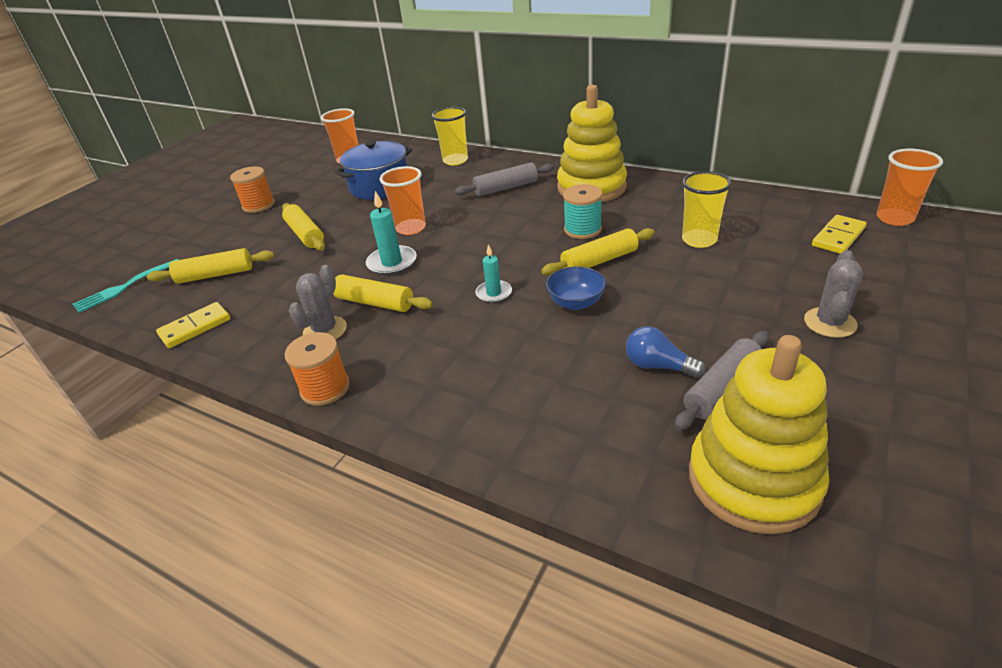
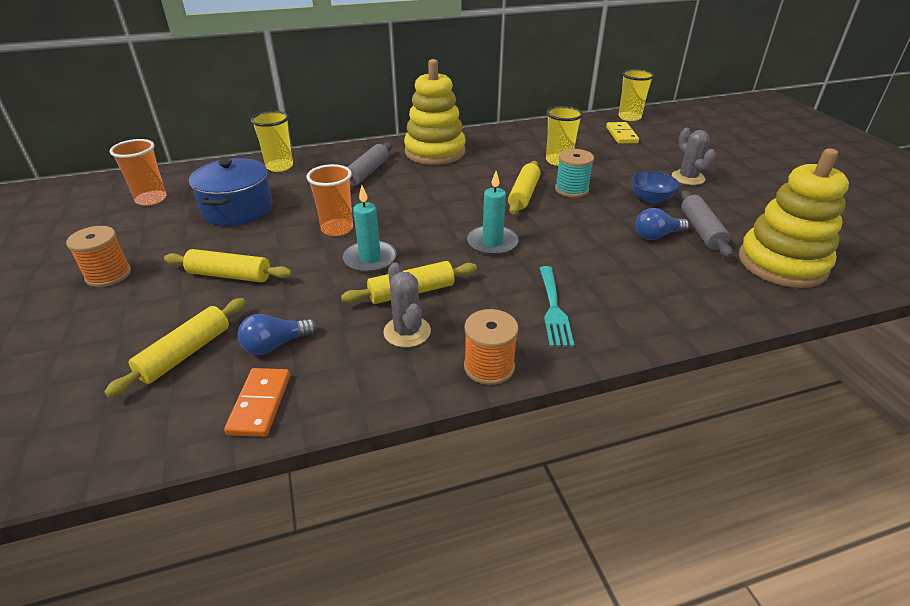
camera: 50 degrees left, 0 degrees up
turquoise fork [73,259,178,313] -> turquoise fork moved to [540,266,574,347]
yellow domino [156,302,230,348] -> orange domino [224,368,290,437]
turquoise candle [475,244,512,303] -> turquoise candle [467,171,519,256], size x1.52
blue bowl [546,266,606,310] -> blue bowl moved to [631,171,680,204]
turquoise spool [563,184,603,239] -> turquoise spool moved to [555,149,594,198]
orange cup [877,149,943,226] -> yellow cup [618,69,654,121]
none -> blue light bulb [238,314,317,355]

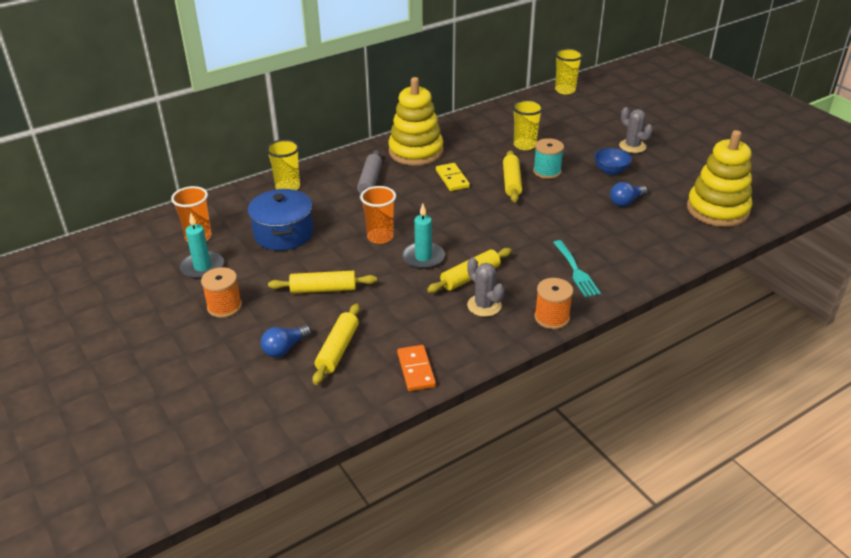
camera: 15 degrees left, 0 degrees up
blue light bulb [238,314,317,355] -> blue light bulb moved to [261,325,311,357]
turquoise candle [467,171,519,256] -> turquoise candle moved to [180,213,224,279]
yellow domino [606,122,639,144] -> yellow domino moved to [436,163,470,191]
grey rolling pin [680,190,733,258] -> none

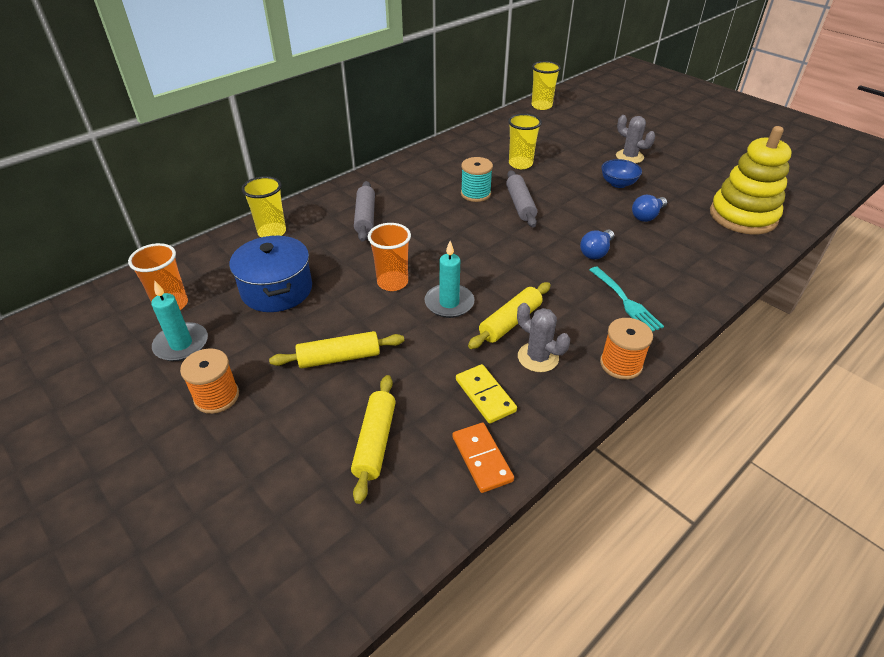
camera: 10 degrees left, 5 degrees up
blue light bulb [261,325,311,357] -> blue light bulb moved to [580,229,614,259]
yellow stacking toy [388,77,443,166] -> none
yellow domino [436,163,470,191] -> yellow domino moved to [456,364,517,424]
yellow rolling pin [503,150,522,202] -> grey rolling pin [506,170,537,227]
turquoise spool [533,138,564,179] -> turquoise spool moved to [461,157,493,202]

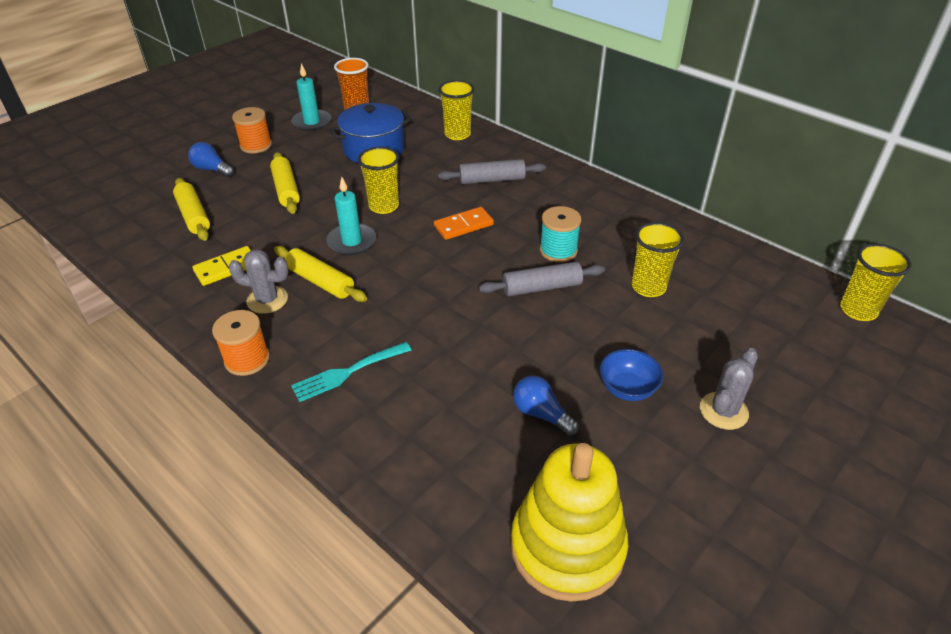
camera: 85 degrees right, 0 degrees up
yellow rolling pin [351,375,396,504] -> yellow rolling pin turned 60 degrees clockwise [173,178,210,241]
orange cup [368,223,411,291] -> yellow cup [358,147,399,214]
orange domino [452,423,514,493] -> orange domino moved to [434,207,494,240]
grey cactus [517,303,570,372] -> grey cactus turned 60 degrees clockwise [229,249,289,314]
blue light bulb [580,229,614,259] -> blue light bulb moved to [188,142,234,177]

